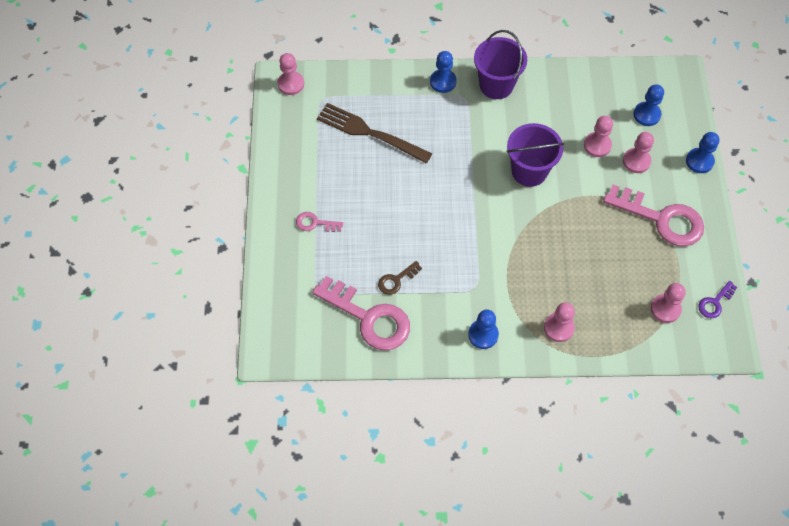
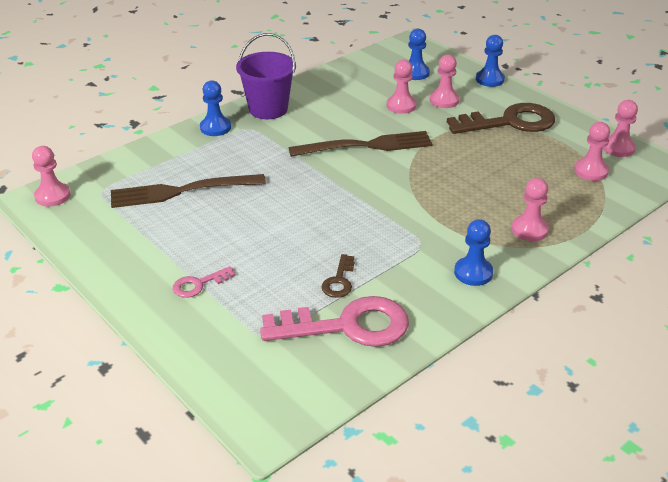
camera: 40 degrees left, 25 degrees down
purple bucket [507,123,564,187] -> brown fork [288,131,433,157]
pink key [603,185,704,246] -> brown key [447,103,555,134]
purple key [698,281,738,318] -> pink pawn [603,100,638,157]

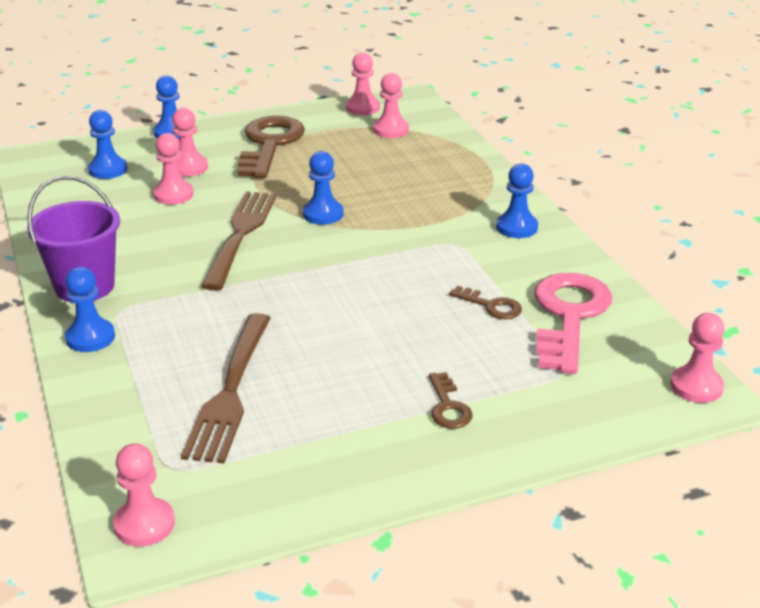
camera: 70 degrees left, 5 degrees down
pink key [173,266,236,298] -> brown key [429,372,473,429]
pink pawn [511,178,549,241] -> pink pawn moved to [670,313,725,403]
none -> blue pawn [303,151,343,225]

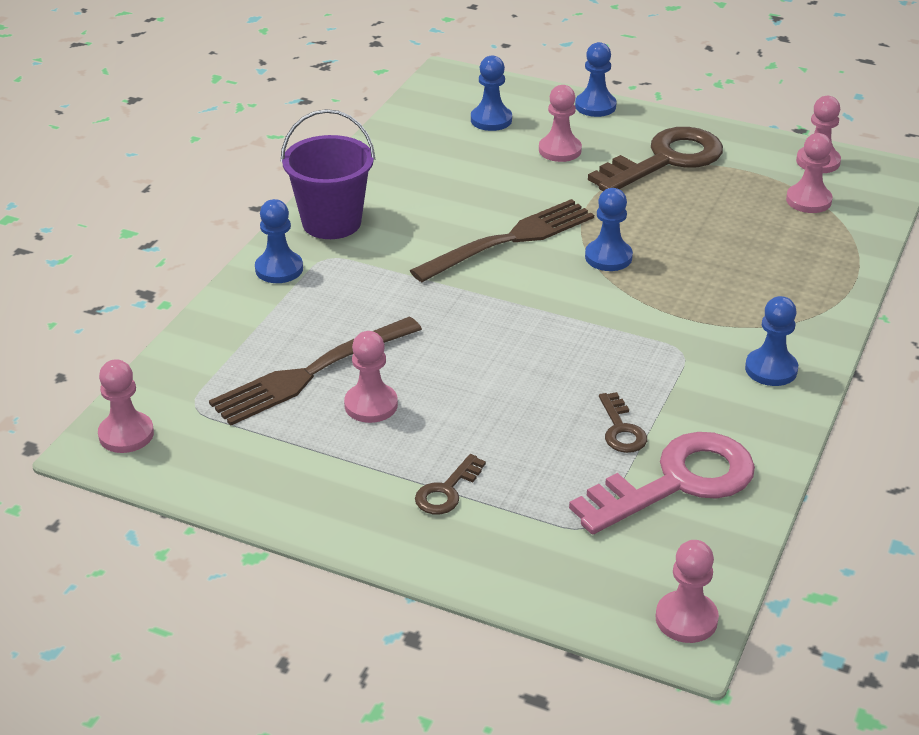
camera: 45 degrees right, 5 degrees up
pink pawn [153,133,193,205] -> pink pawn moved to [344,331,398,423]

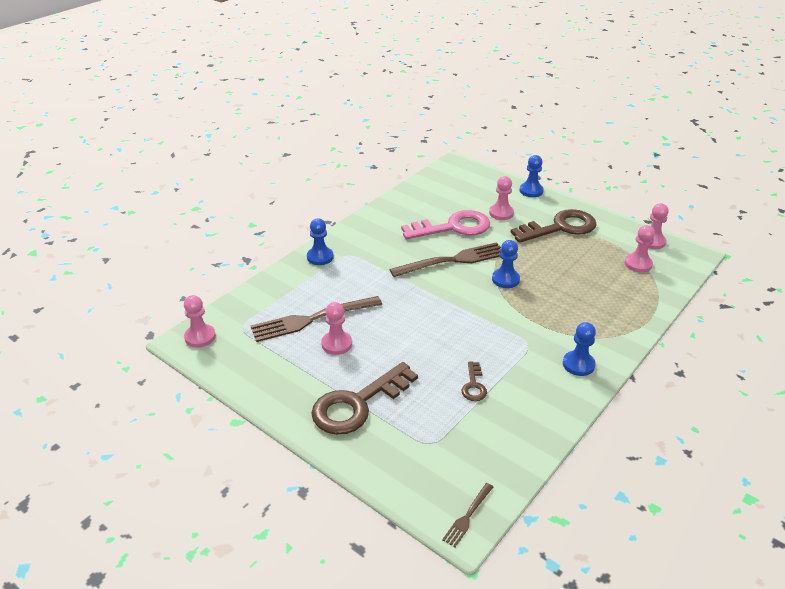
camera: 15 degrees right, 0 degrees up
purple bucket [280,109,376,239] -> none
brown key [415,454,486,514] -> brown key [311,362,418,435], size x2.16
blue pawn [471,55,512,131] -> none
pink key [569,432,755,534] -> pink key moved to [401,210,490,239]
pink pawn [656,540,719,643] -> brown fork [442,483,493,547]

